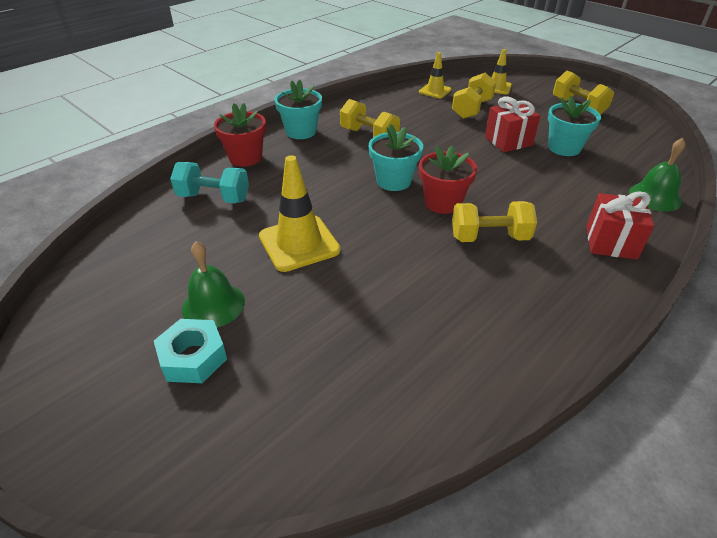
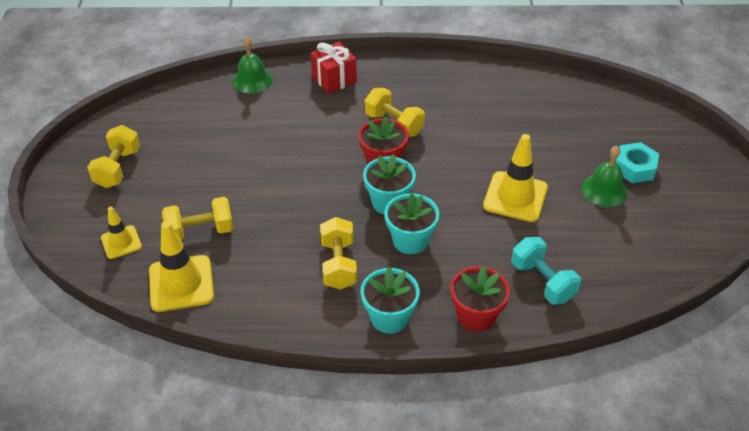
camera: 135 degrees left, 5 degrees up
yellow traffic cone [419,52,451,98] -> yellow traffic cone [149,221,214,312], size x1.70
red gift [485,97,540,152] -> none
turquoise flower pot [548,97,601,156] -> turquoise flower pot moved to [385,193,439,254]

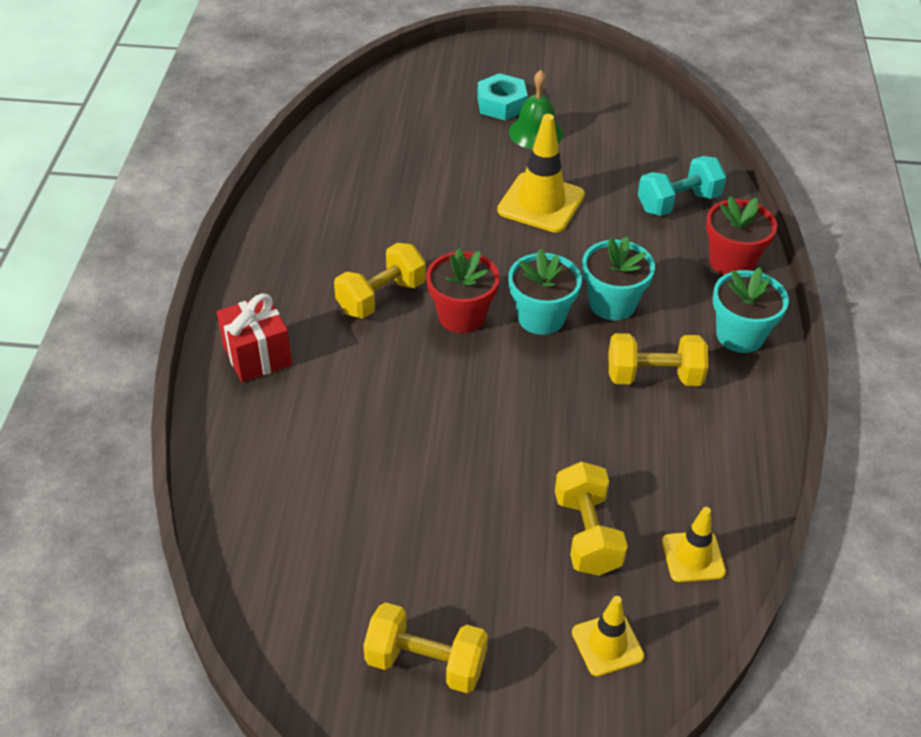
camera: 85 degrees left, 0 degrees up
yellow traffic cone [149,221,214,312] -> yellow traffic cone [662,507,726,582], size x0.59
green bell [232,36,273,93] -> none

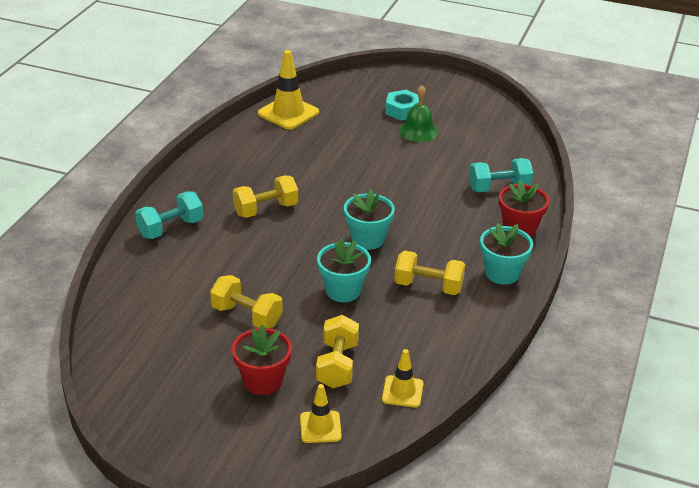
camera: 15 degrees right, 10 degrees down
red gift [217,294,292,382] -> turquoise dumbbell [135,192,203,239]
yellow dumbbell [363,602,488,693] -> yellow dumbbell moved to [210,275,283,328]
red flower pot [426,248,500,333] -> red flower pot moved to [232,325,292,395]
yellow traffic cone [497,114,585,233] -> yellow traffic cone moved to [258,50,319,130]
turquoise flower pot [582,236,655,321] -> turquoise flower pot moved to [317,238,371,302]

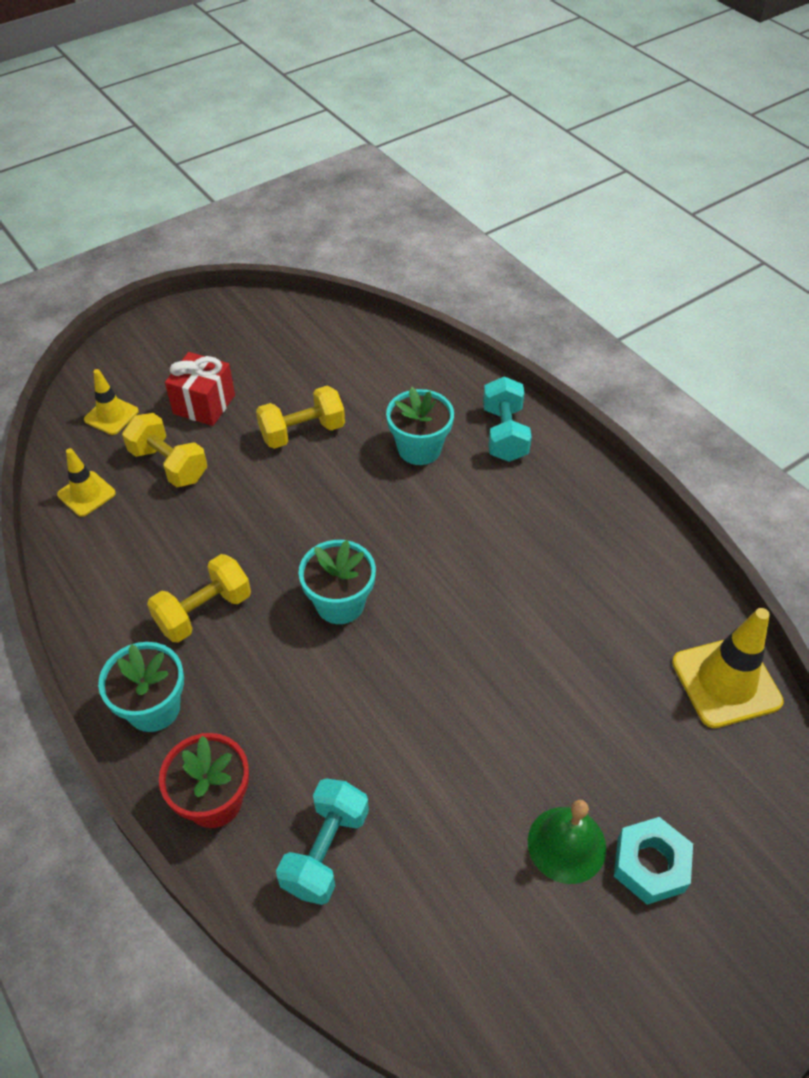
camera: 125 degrees right, 15 degrees up
red flower pot [232,325,292,395] -> red gift [165,352,235,426]
yellow dumbbell [233,175,298,218] -> none
turquoise flower pot [317,238,371,302] -> turquoise flower pot moved to [386,387,454,465]

